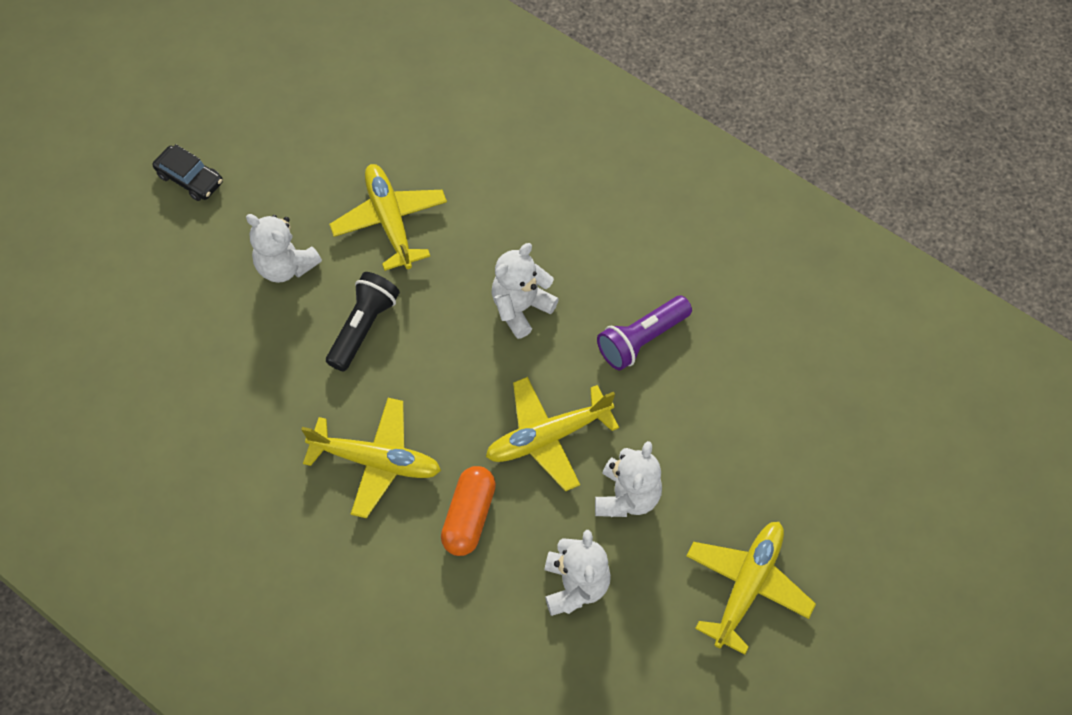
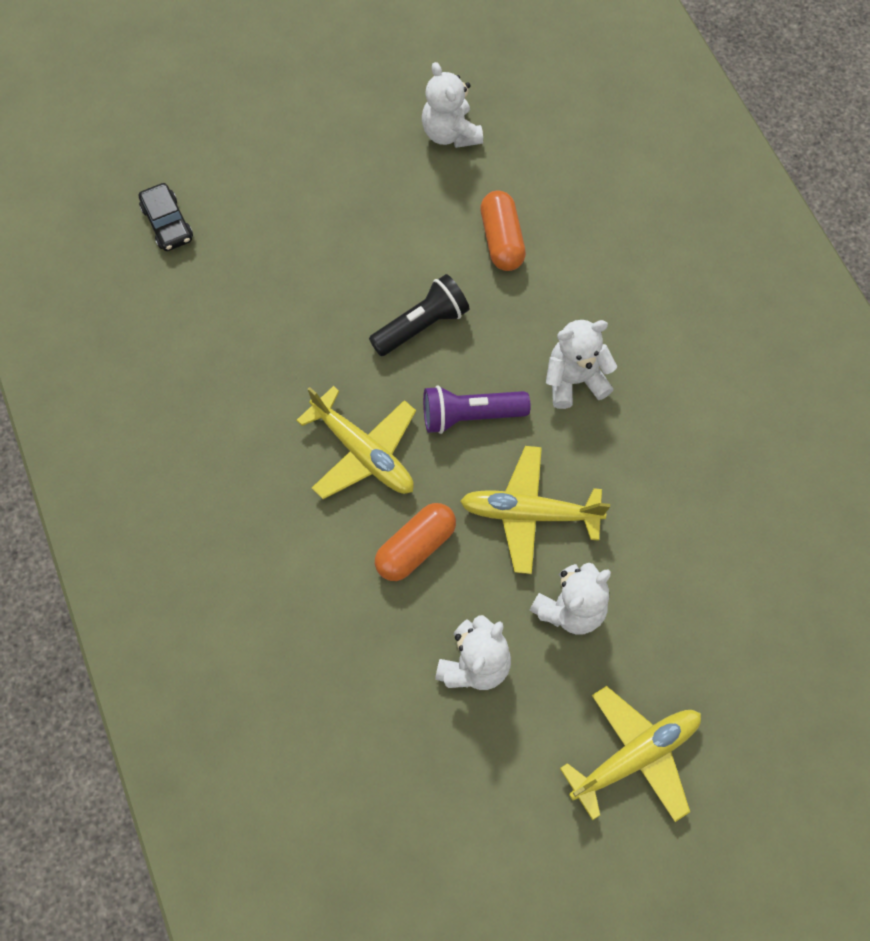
camera: 30 degrees right, 5 degrees up
black car [153,144,223,201] -> black car moved to [139,183,193,251]
white teddy bear [246,214,322,283] -> white teddy bear moved to [422,62,483,148]
yellow plane [329,164,447,271] -> orange capsule [480,190,526,271]
purple flashlight [597,296,692,370] -> purple flashlight moved to [423,385,531,434]

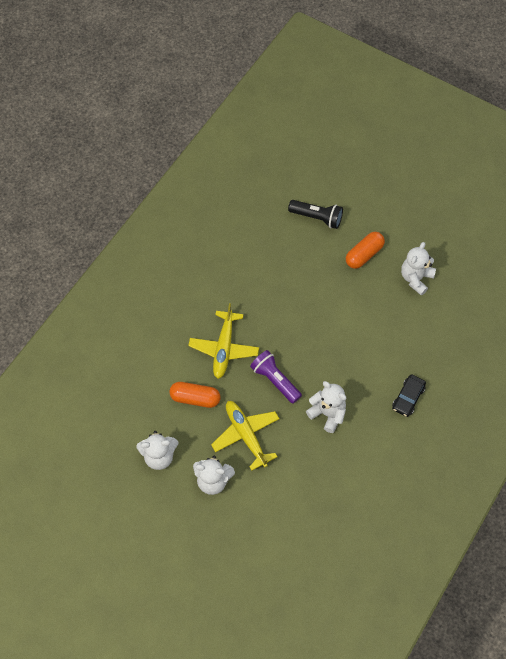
camera: 55 degrees right, 5 degrees down
black car [139,183,193,251] -> black car moved to [392,374,426,417]
black flashlight [369,274,470,356] -> black flashlight moved to [288,200,343,229]
orange capsule [480,190,526,271] -> orange capsule moved to [346,232,385,269]
yellow plane [560,686,701,822] -> none

